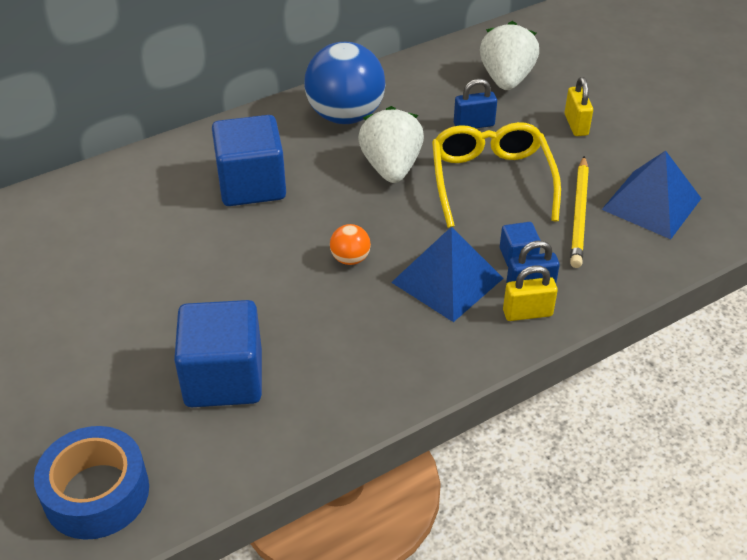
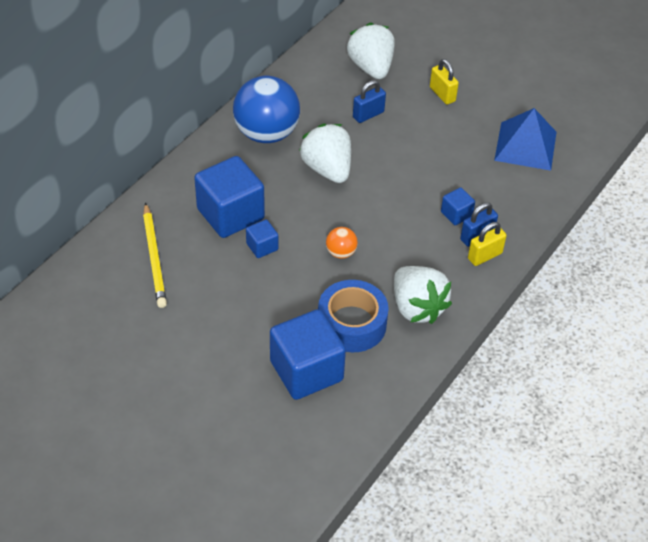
camera: 25 degrees left, 5 degrees up
blue tape [34,426,149,540] -> blue tape moved to [318,280,389,352]
blue pyramid [391,226,504,322] -> none
yellow glasses [432,122,561,228] -> none
yellow pencil [570,156,589,268] -> yellow pencil moved to [143,203,167,308]
none -> blue cube [246,220,278,258]
none -> white strawberry [394,266,452,324]

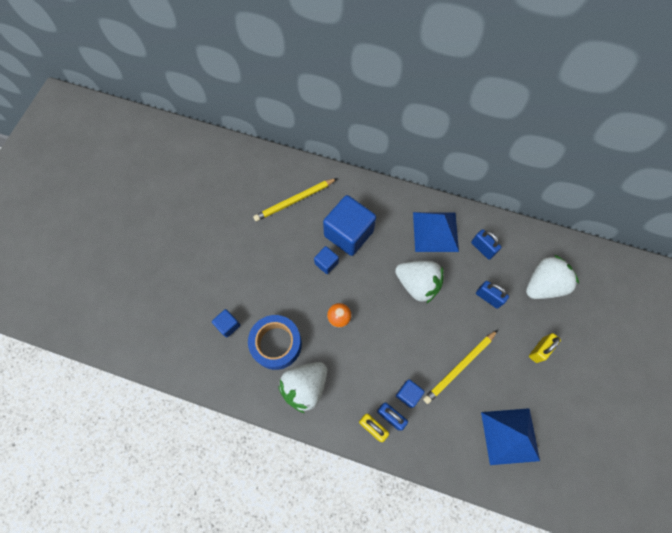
camera: 75 degrees right, 20 degrees up
blue ball [233,76,300,143] -> blue pyramid [413,212,459,252]
blue cube [270,309,346,400] -> blue cube [212,309,241,338], size x0.47
white strawberry [299,124,351,183] -> white strawberry turned 75 degrees clockwise [395,261,444,304]
none -> yellow pencil [423,330,498,404]
none -> blue padlock [471,229,501,260]

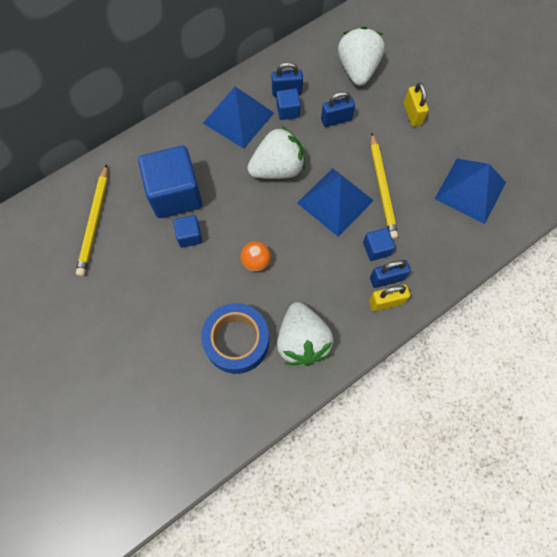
camera: 55 degrees left, 0 degrees up
blue cube [212,309,241,338] -> blue cube moved to [276,89,301,120]
none -> blue pyramid [297,168,374,237]

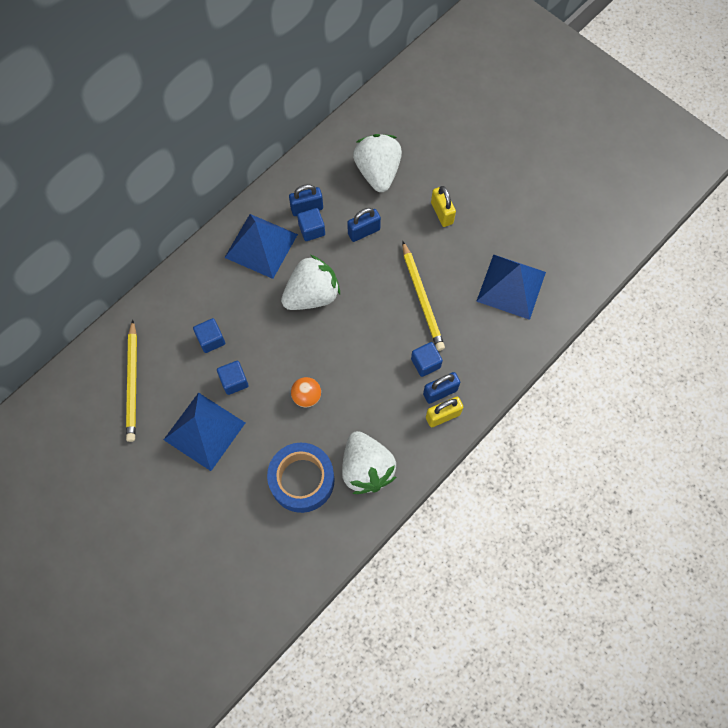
camera: 10 degrees left, 0 degrees up
blue cube [138,146,202,218] -> blue cube [193,318,225,353], size x0.47
blue pyramid [297,168,374,237] -> blue pyramid moved to [164,392,245,471]

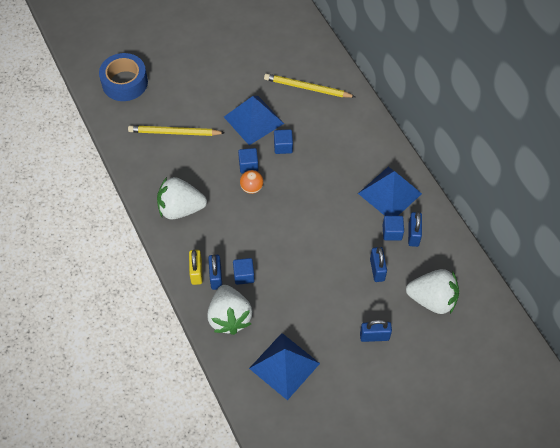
camera: 110 degrees right, 10 degrees down
blue cube [193,318,225,353] -> blue cube moved to [238,148,259,173]
blue tape [267,443,335,513] -> blue tape moved to [99,53,148,101]
white strawberry [281,255,340,310] -> white strawberry moved to [207,285,253,335]
yellow pencil [402,241,445,351] -> yellow pencil moved to [128,125,225,136]
yellow padlock [431,186,456,227] -> blue padlock [360,320,392,342]

